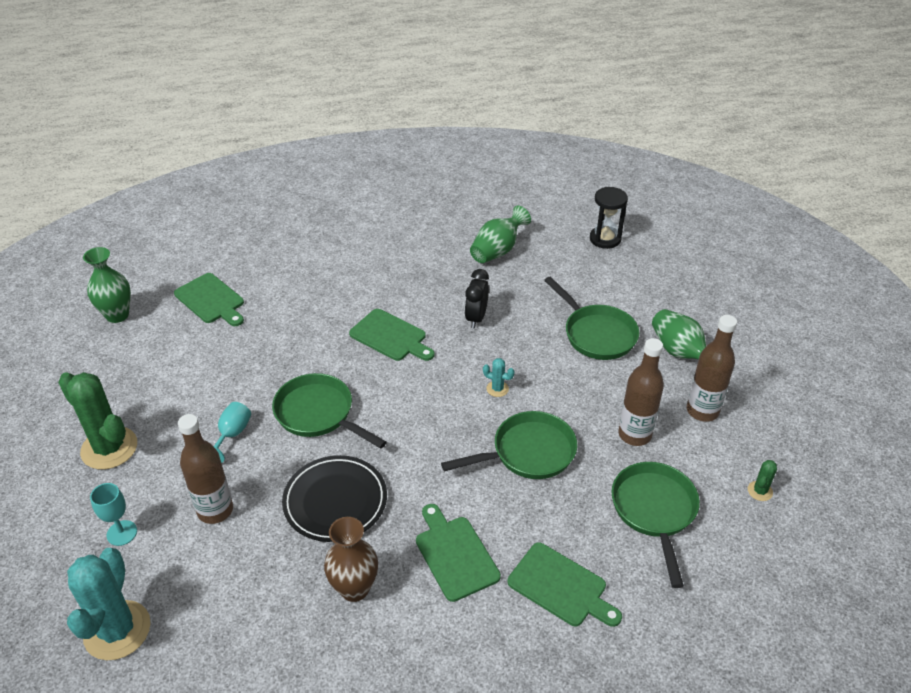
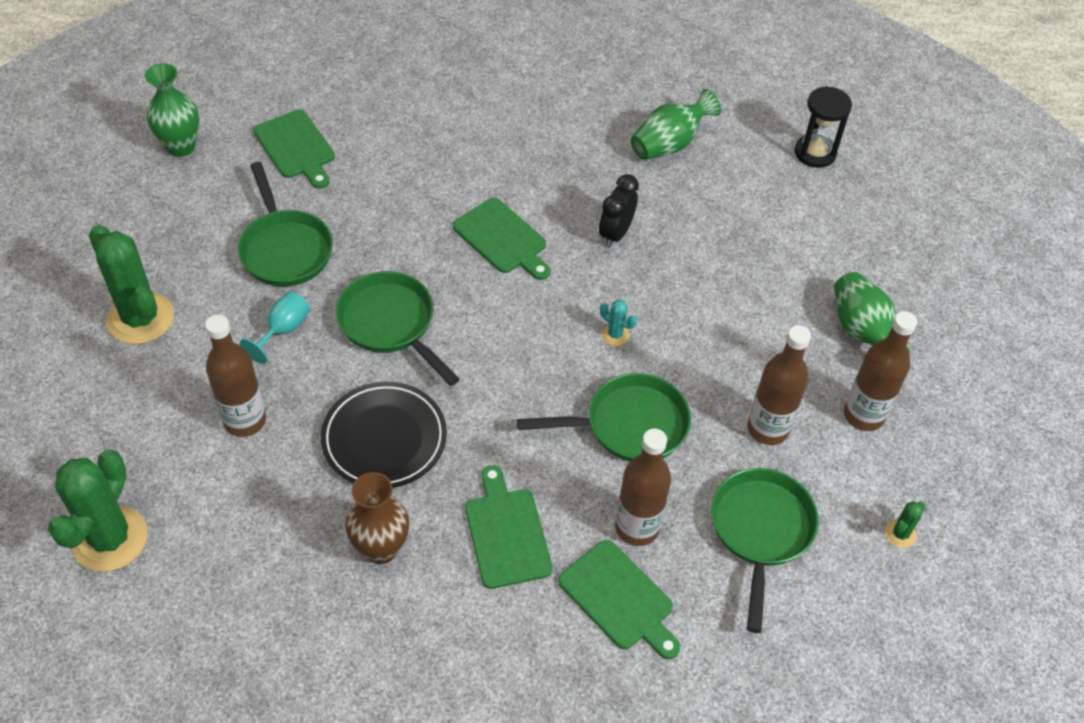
camera: 10 degrees right, 10 degrees up
turquoise cactus [67,548,151,660] -> green cactus [48,450,148,572]
turquoise goblet [90,483,137,546] -> none
green pan [544,277,639,360] -> green pan moved to [238,162,333,287]
none -> brown bottle [615,429,671,546]

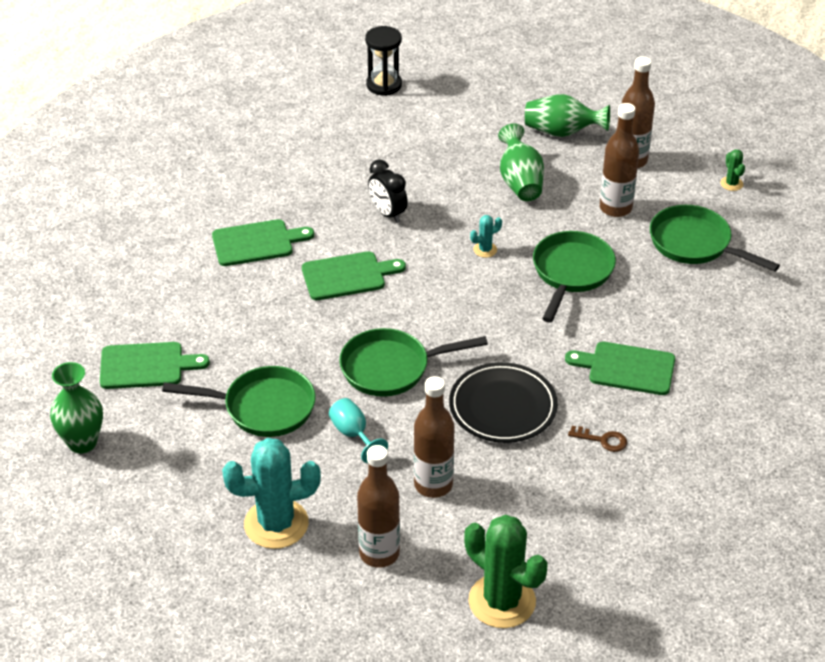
camera: 60 degrees left, 10 degrees down
green cactus [89,225,174,344] -> turquoise cactus [222,438,321,549]
brown vase [345,472,409,564] -> brown key [568,426,627,452]
green cutting board [558,540,680,660] -> green cutting board moved to [212,219,314,266]
brown bottle [615,429,671,546] -> brown bottle moved to [357,445,400,568]
green vase [631,89,721,160] -> green vase moved to [498,123,544,201]

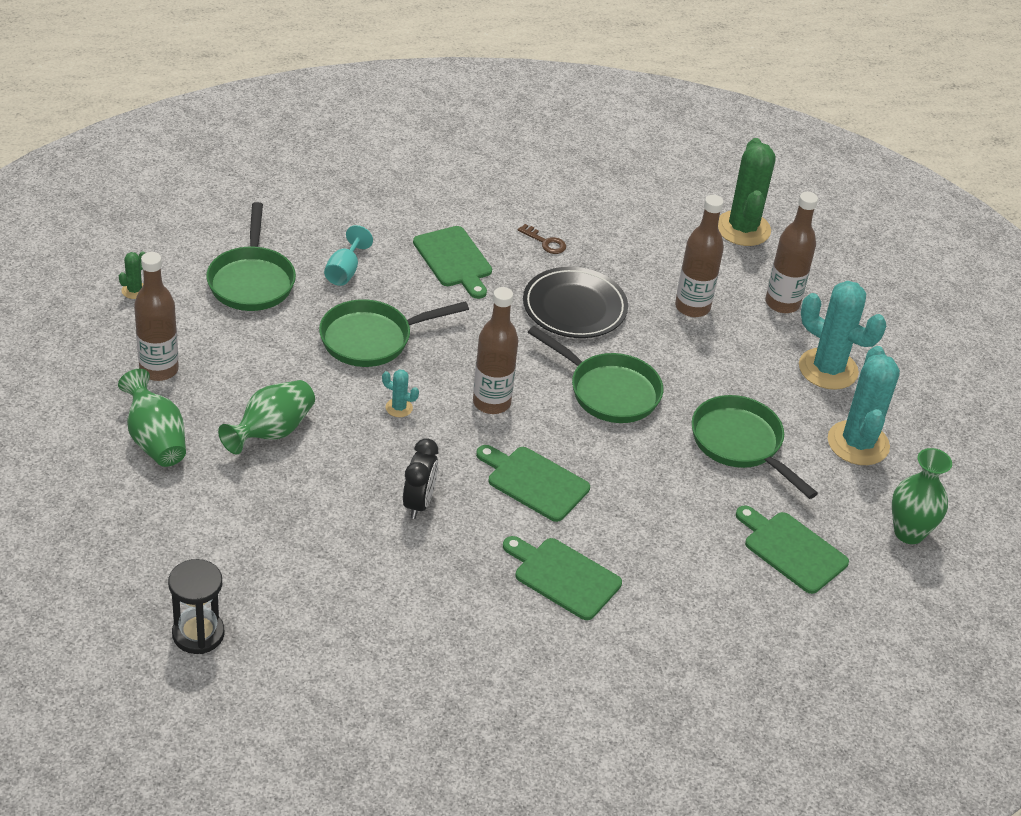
camera: 135 degrees left, 0 degrees up
turquoise goblet [329,398,388,463] -> turquoise goblet moved to [324,225,373,286]
brown key [568,426,627,452] -> brown key turned 150 degrees clockwise [518,224,566,254]
brown bottle [600,103,639,217] -> brown bottle moved to [473,287,518,414]
none -> turquoise cactus [828,346,900,465]

